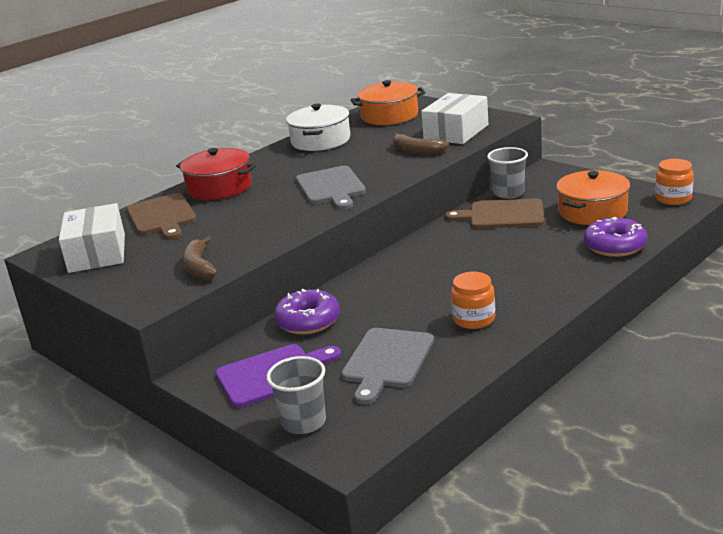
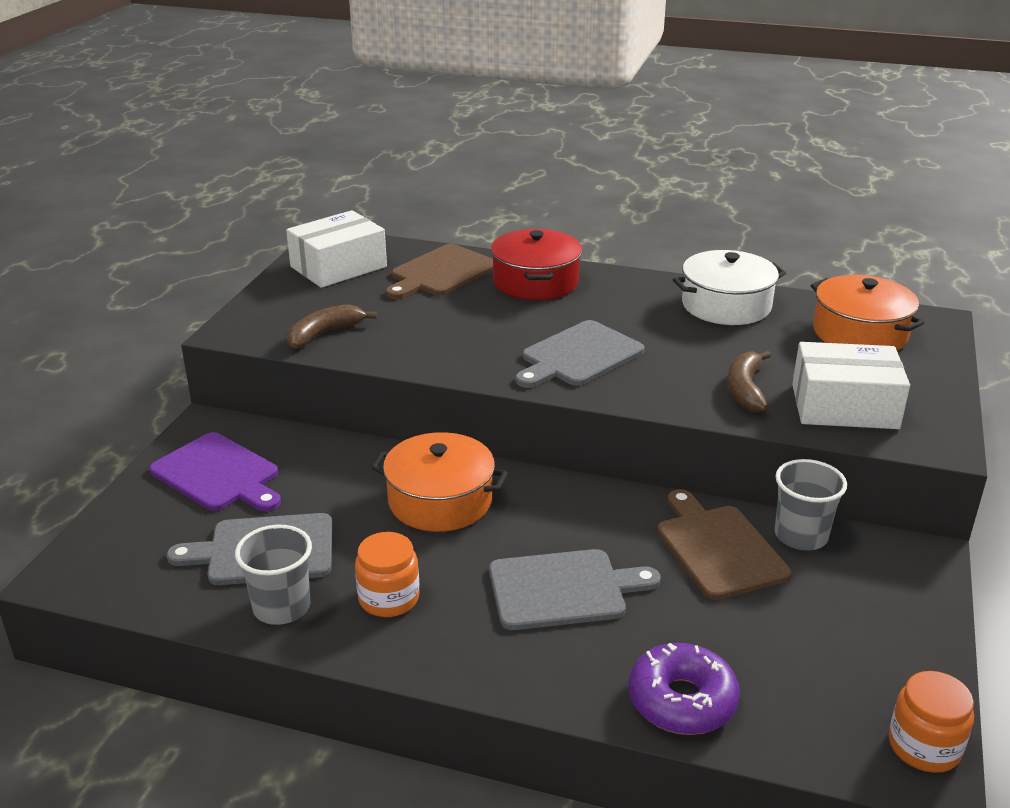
camera: 60 degrees right, 5 degrees up
grey cup [266,356,326,434] -> grey cup moved to [235,525,312,625]
purple donut [274,289,340,334] -> none
orange pot [556,170,630,225] -> orange pot moved to [371,432,508,532]
none -> grey cutting board [489,549,661,630]

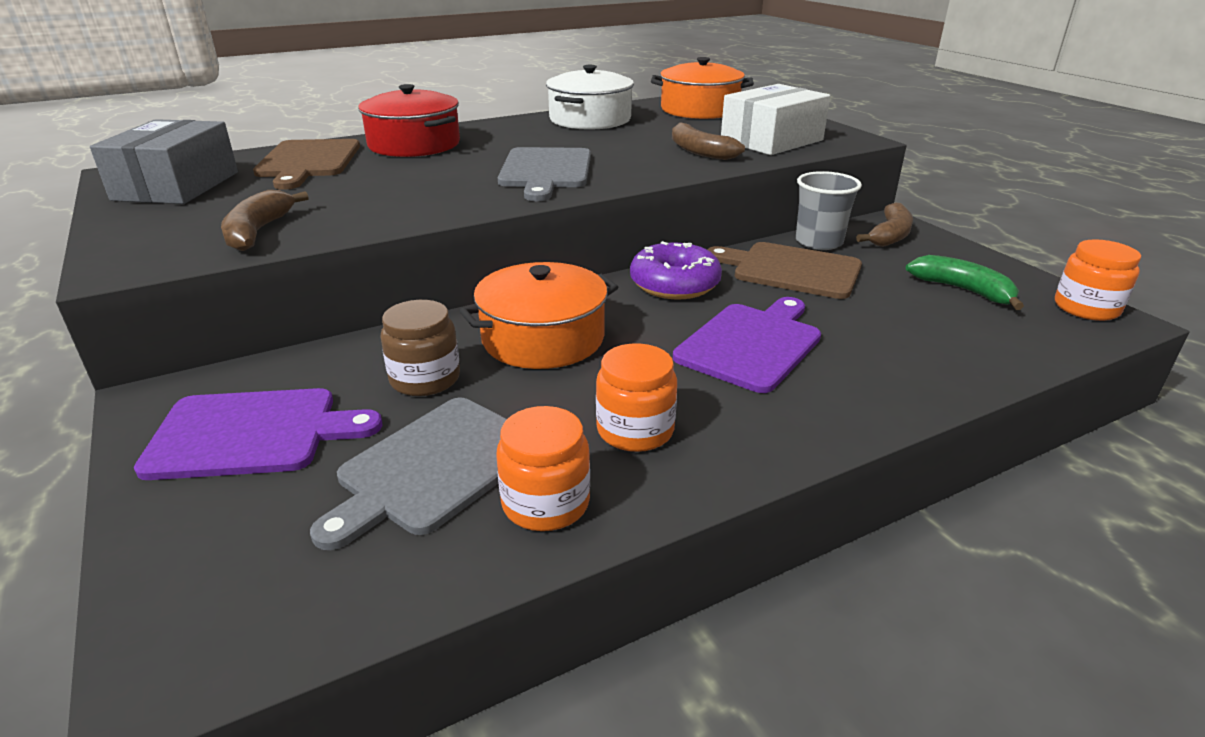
camera: 45 degrees left, 0 degrees up
grey cup [235,525,312,625] -> orange jar [496,406,590,531]
white box [286,210,387,288] -> grey box [90,119,238,204]
grey cutting board [489,549,661,630] -> purple cutting board [673,297,821,393]
purple donut [628,643,740,735] -> purple donut moved to [630,241,722,299]
none -> brown jar [380,300,460,396]
none -> brown banana [856,203,913,247]
none -> green banana [906,255,1024,310]

